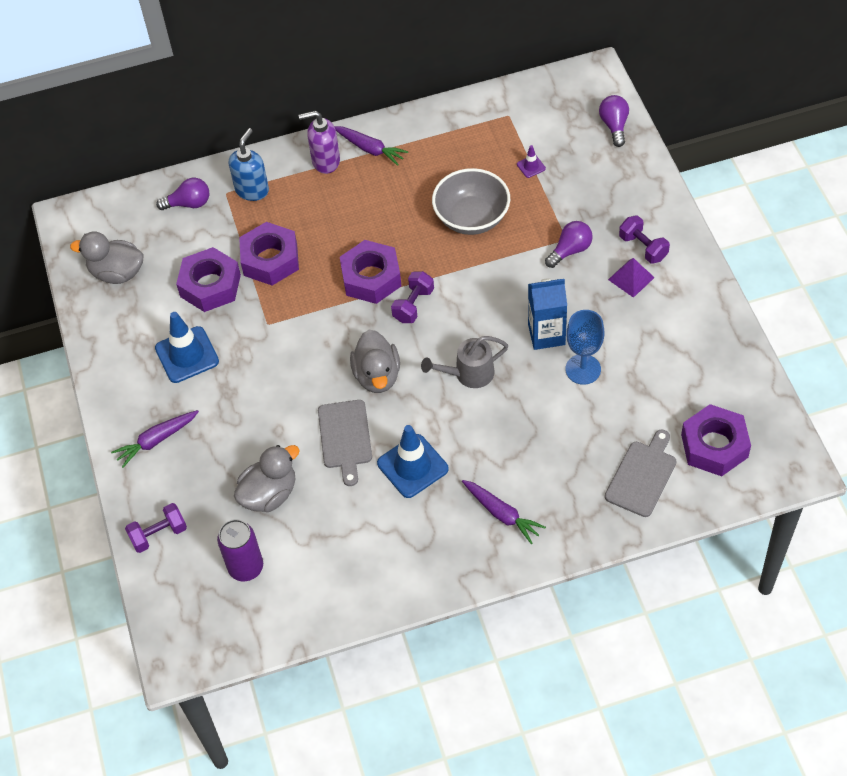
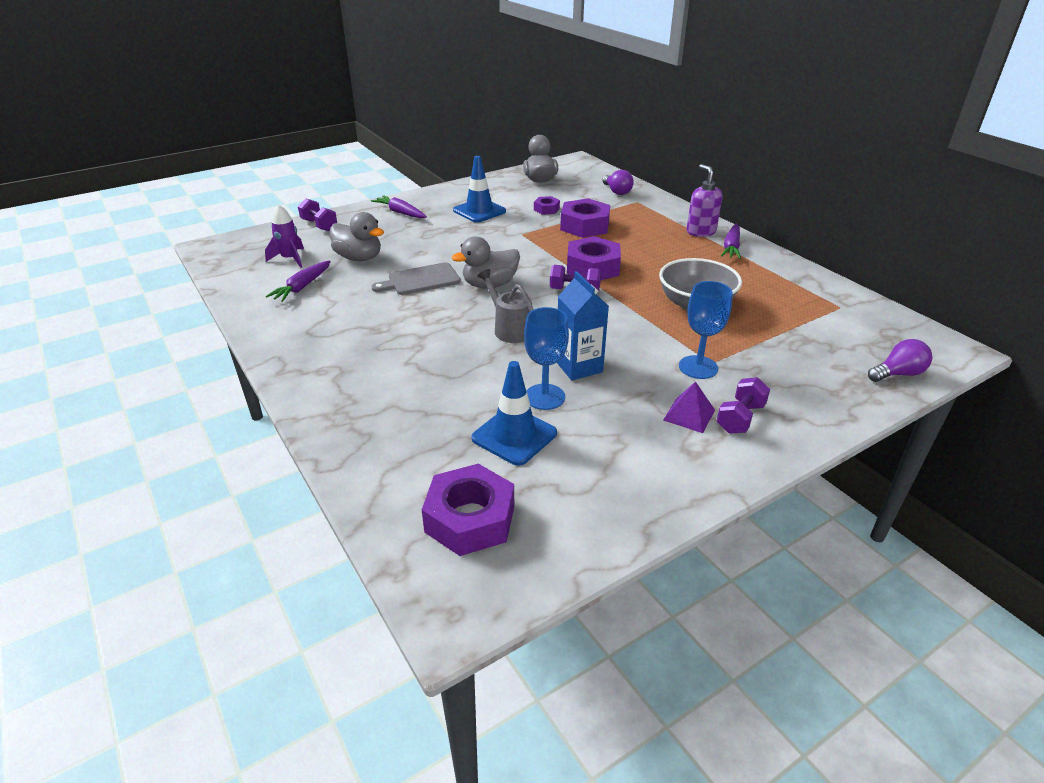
camera: 70 degrees right, 20 degrees down
purple nut [176,247,241,312] -> purple nut [534,196,560,215], size x0.51
purple can [217,519,263,581] -> purple rocket [265,204,304,268]
blue soap dispenser [229,128,269,201] -> none
blue traffic cone [377,425,449,498] -> blue traffic cone moved to [471,361,557,466]
purple carrot [462,480,546,544] -> purple carrot moved to [266,261,331,302]
purple traffic cone [517,145,546,178] -> none
purple light bulb [545,221,593,268] -> blue goblet [679,281,733,379]
grey cutting board [605,429,677,517] -> none

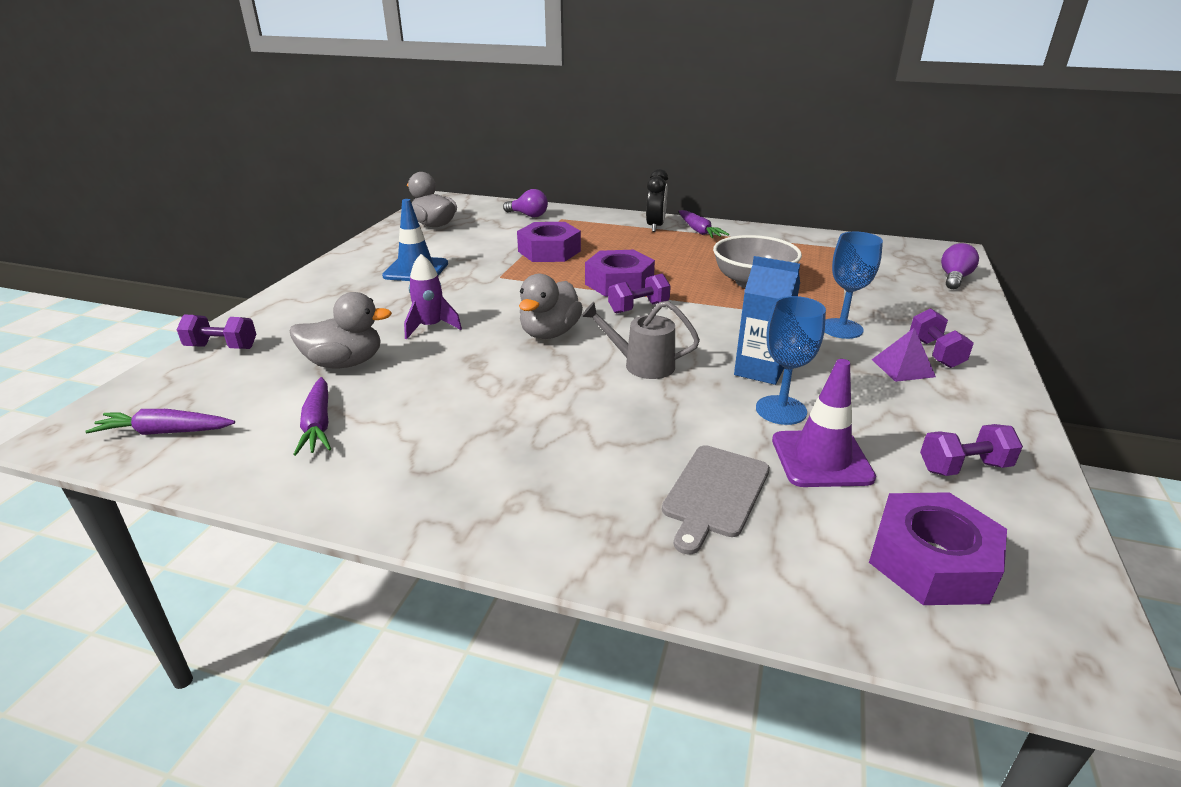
camera: 40 degrees left, 5 degrees down
purple rocket [265,204,304,268] -> purple rocket moved to [404,254,462,339]
purple carrot [371,195,427,218] -> purple carrot moved to [85,409,235,435]
grey cutting board [371,262,461,295] -> grey cutting board moved to [662,445,770,555]
blue traffic cone [471,361,557,466] -> purple traffic cone [772,359,876,487]
purple nut [534,196,560,215] -> none
purple soap dispenser [686,164,723,237] -> black clock [646,169,668,232]
none -> purple dumbbell [920,424,1023,476]

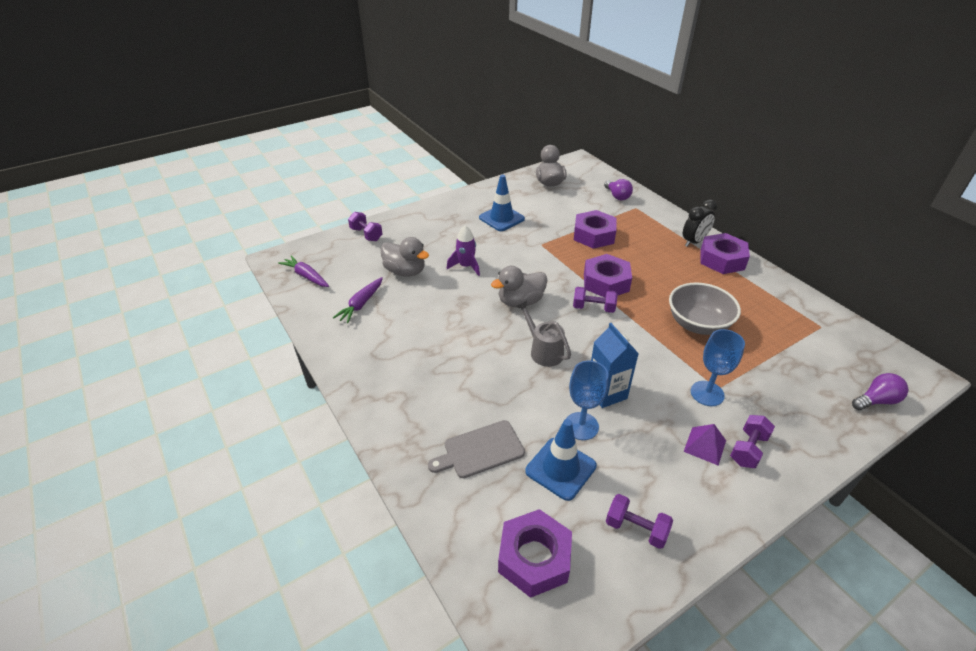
camera: 40 degrees right, 10 degrees up
purple carrot [679,210,729,238] -> purple nut [700,233,750,274]
purple traffic cone [772,359,876,487] -> blue traffic cone [525,419,597,501]

